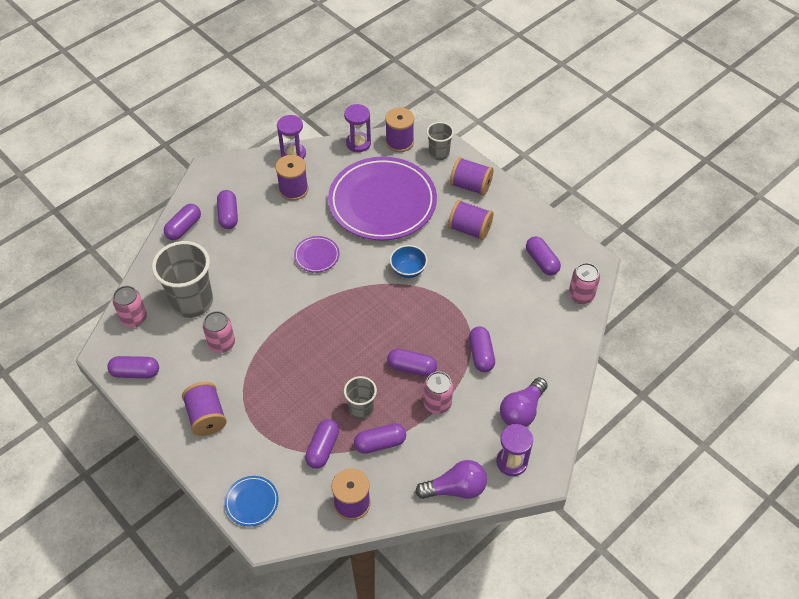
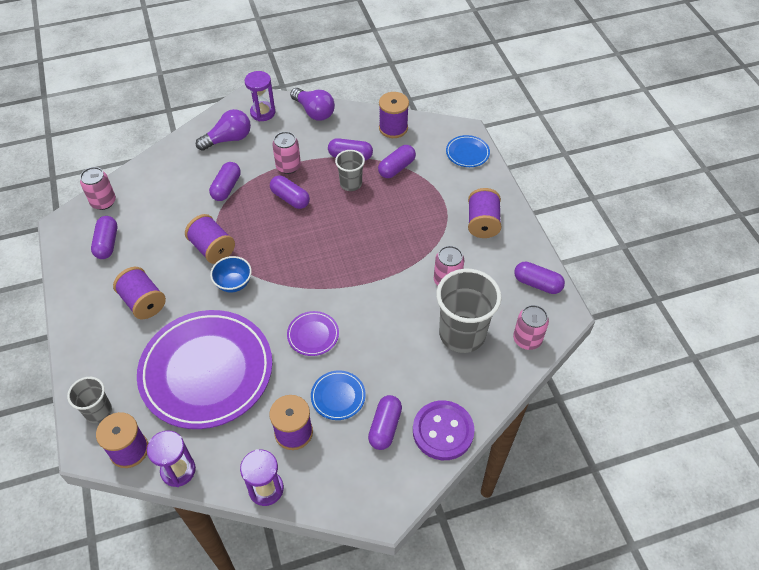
camera: 155 degrees left, 0 degrees up
purple capsule [164,204,201,240] -> purple button [413,400,475,460]
purple light bulb [415,460,487,499] -> purple light bulb turned 150 degrees counterclockwise [290,88,335,121]
purple spool [450,157,494,196] -> purple spool moved to [185,214,235,264]
none -> blue plate [311,370,366,420]

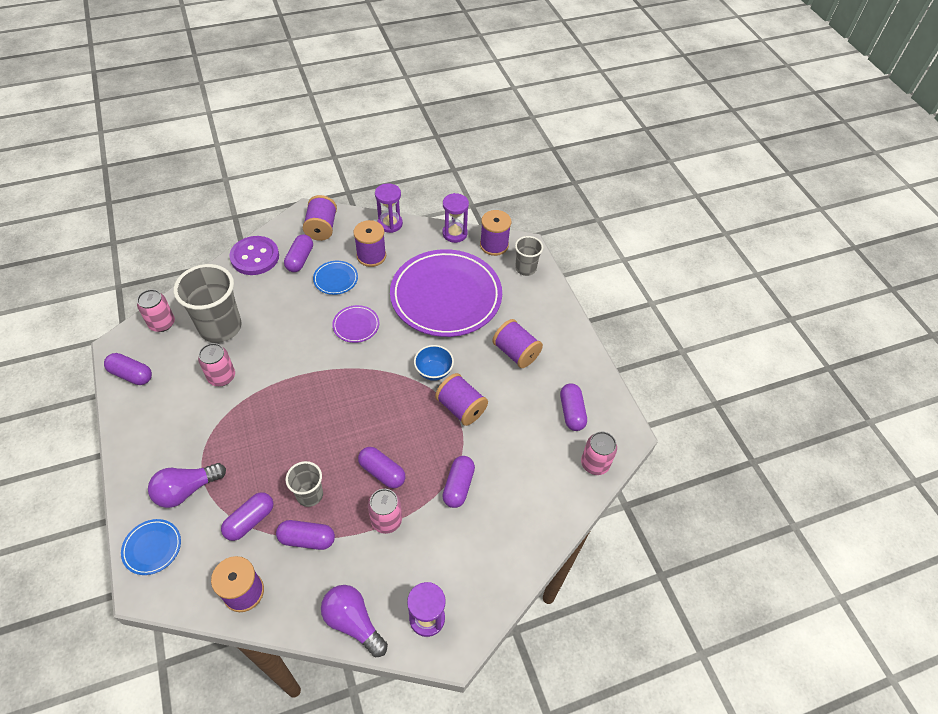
camera: 175 degrees right, 0 degrees up
purple light bulb [196,109,251,151] -> purple light bulb moved to [148,463,226,508]
purple spool [468,188,501,238] -> purple spool moved to [303,195,337,241]

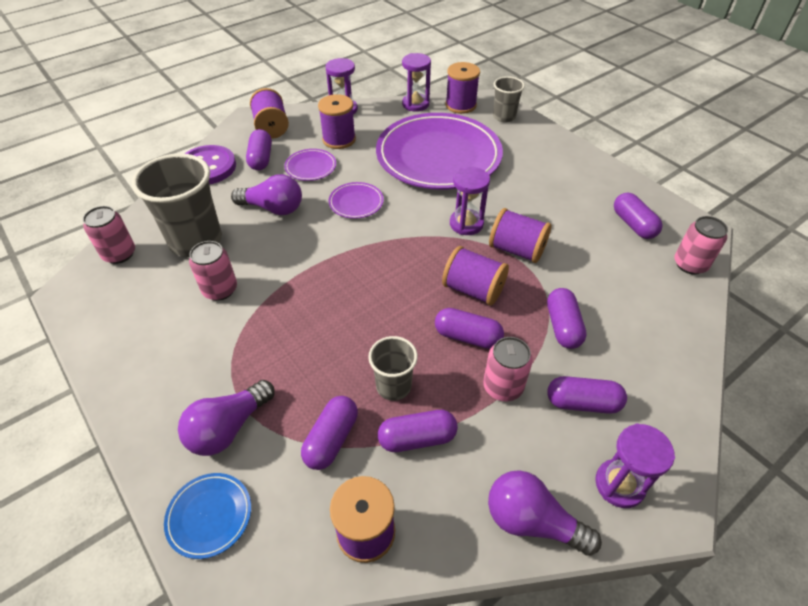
camera: 15 degrees left, 5 degrees down
purple capsule [104,353,152,385] -> purple capsule moved to [547,376,627,414]
blue plate [313,261,358,295] -> purple plate [284,149,336,181]
blue bowl [414,345,454,381] -> purple hourglass [450,167,490,235]
purple spool [492,319,543,368] -> purple spool moved to [442,246,509,305]
none -> purple light bulb [231,174,302,215]

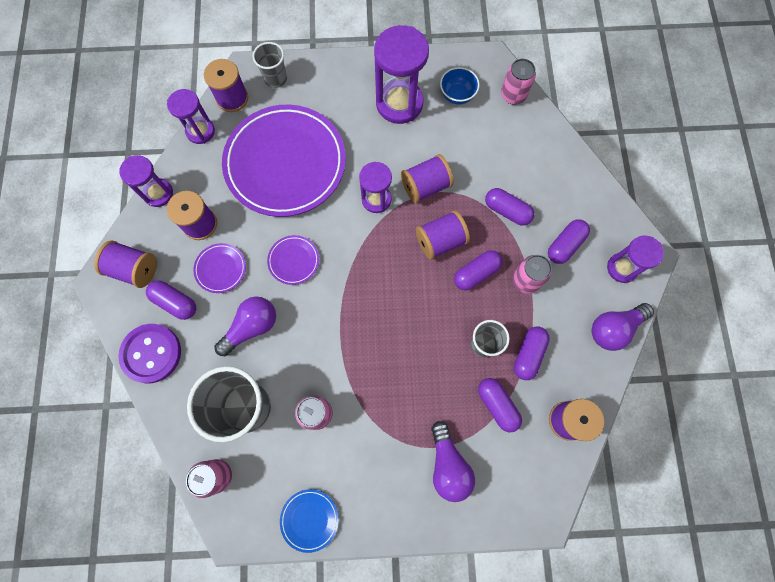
camera: 55 degrees left, 25 degrees up
blue plate [164,473,251,559] -> blue plate moved to [280,489,339,553]
purple capsule [614,193,663,239] -> blue bowl [440,67,480,104]
none -> purple hourglass [374,25,429,124]

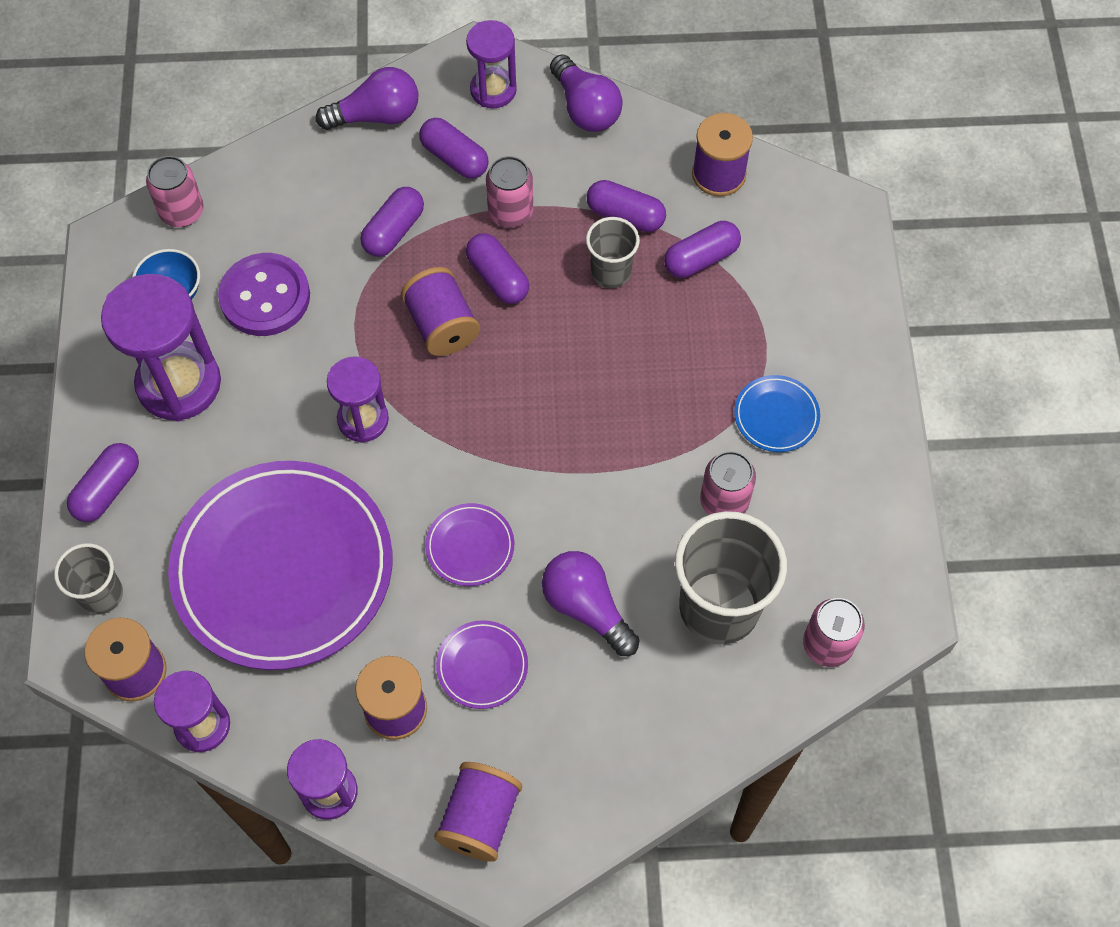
camera: 90 degrees left, 10 degrees down
purple button [118,324,181,383] -> purple button moved to [218,253,310,336]
purple capsule [146,280,196,320] -> purple capsule moved to [67,443,139,522]
blue plate [280,489,339,553] -> blue plate moved to [734,375,820,452]
purple spool [401,154,454,203] -> none
purple light bulb [431,421,475,502] -> purple light bulb moved to [316,67,418,130]

